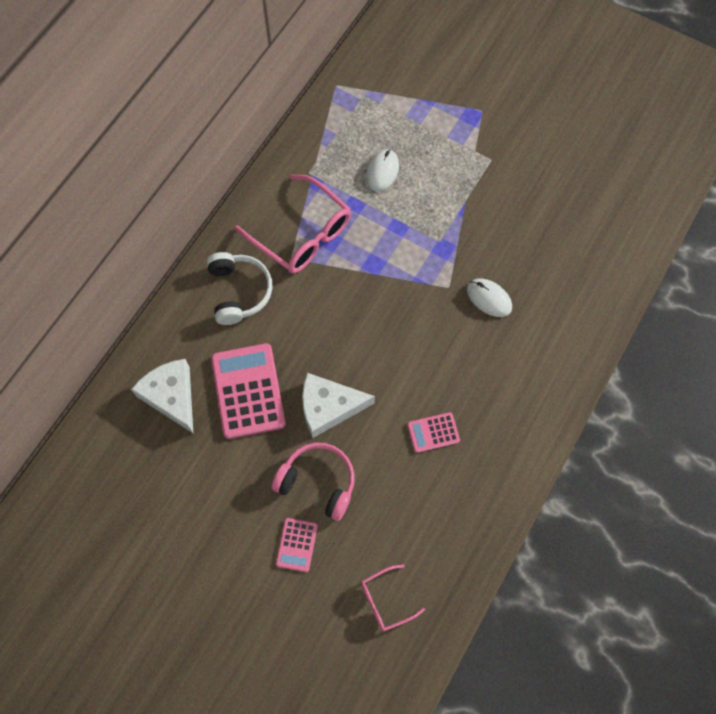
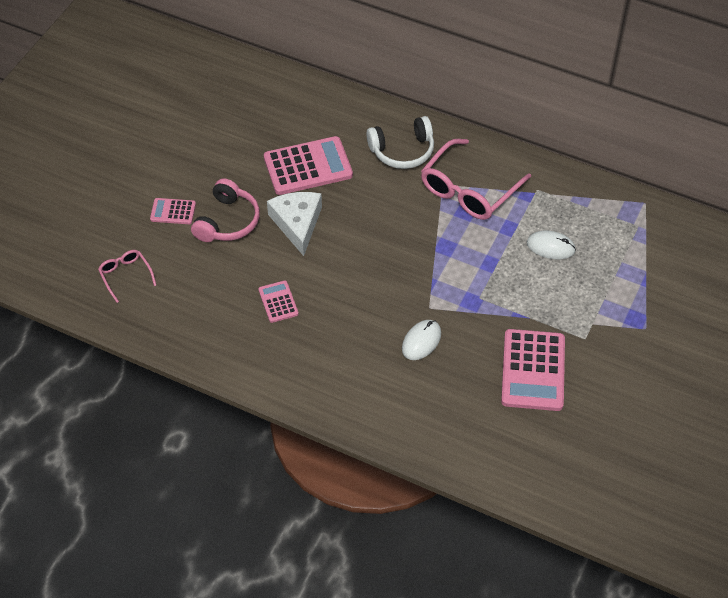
camera: 85 degrees right, 15 degrees down
white cheese [131,359,193,433] -> none
none -> pink calculator [501,329,565,411]

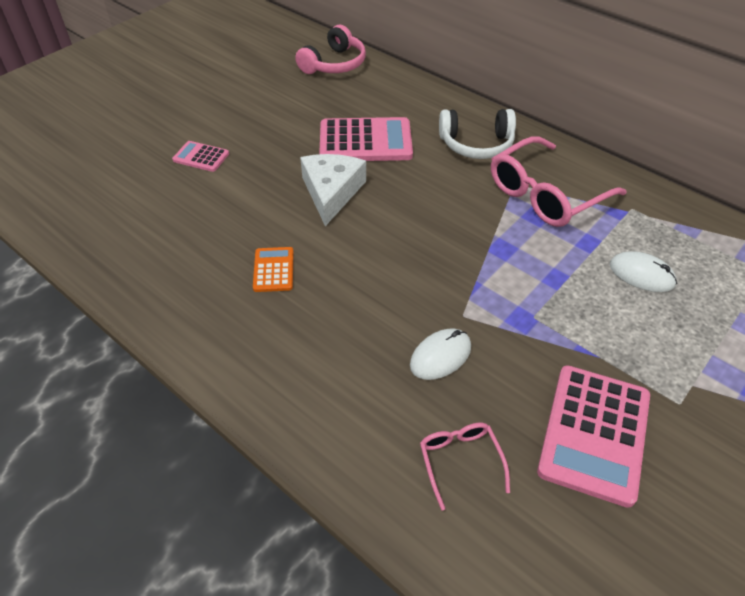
camera: 15 degrees right, 5 degrees down
pink glasses [98,250,156,303] -> pink glasses moved to [420,423,510,511]
pink headphones [191,179,260,242] -> pink headphones moved to [295,25,366,74]
pink calculator [258,280,299,323] -> orange calculator [253,247,294,292]

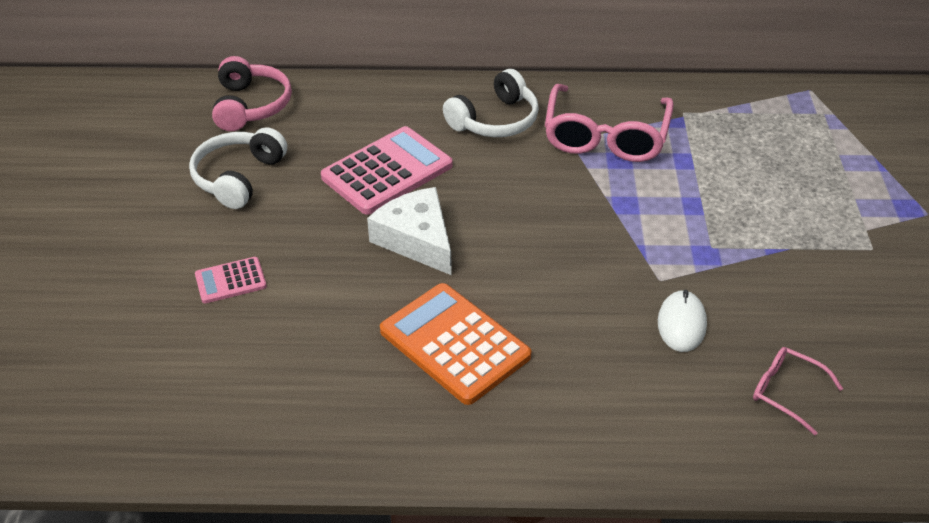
camera: 40 degrees left, 5 degrees down
orange calculator [253,247,294,292] -> orange calculator [380,283,531,405], size x1.95
pink calculator [537,365,650,508] -> none
white mouse [610,251,677,292] -> none
none -> white headphones [189,127,287,209]

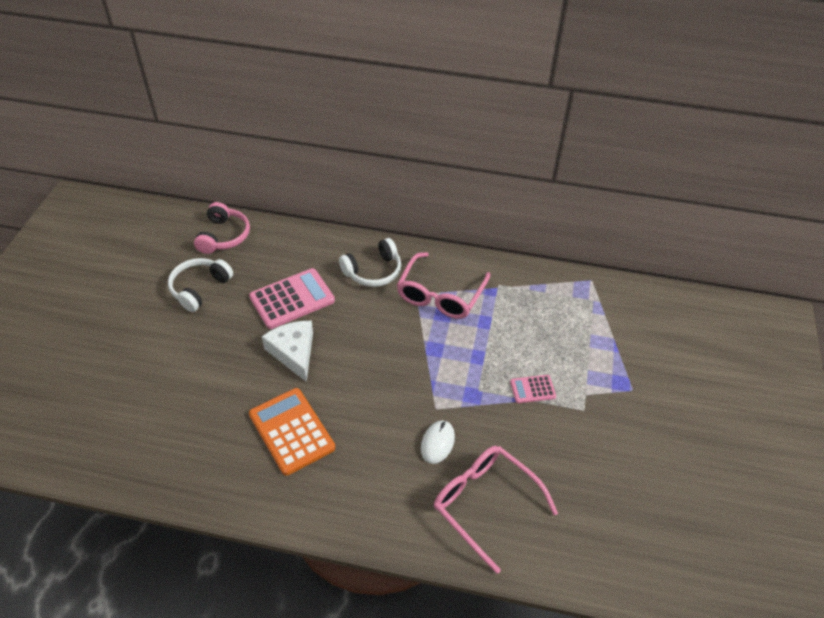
camera: 10 degrees right, 5 degrees up
pink calculator [195,257,267,303] -> pink calculator moved to [510,375,556,403]
pink glasses [753,347,843,435] -> pink glasses [434,446,558,574], size x1.98

